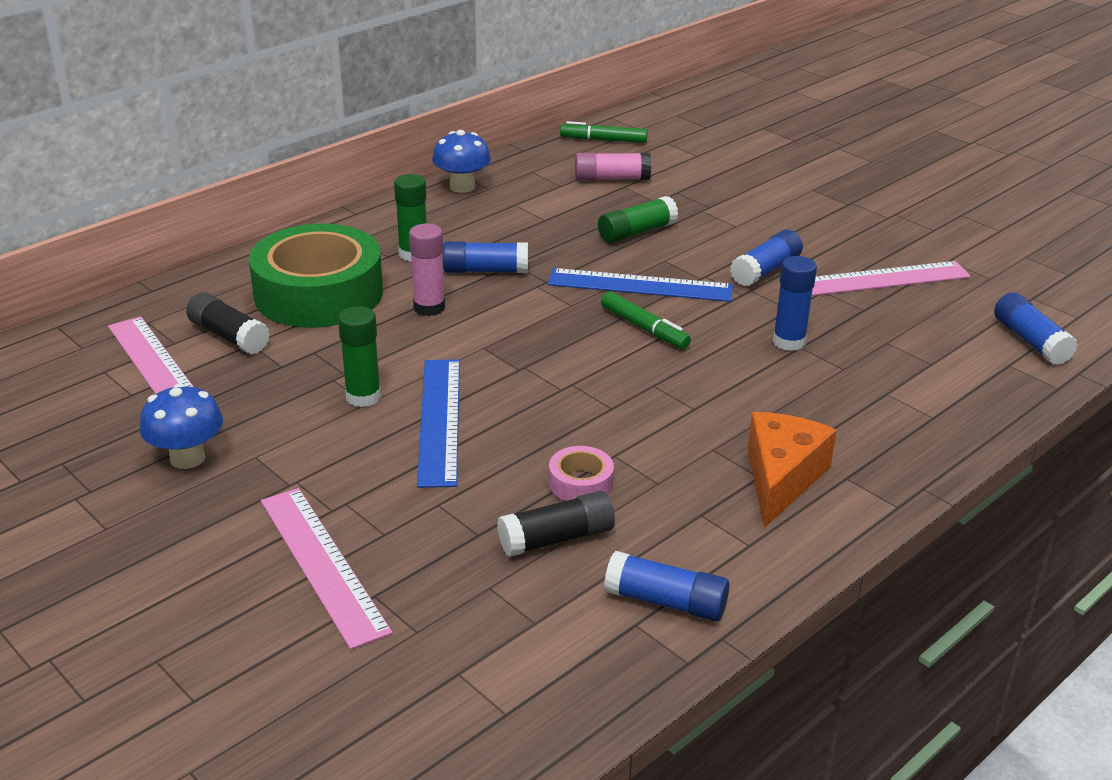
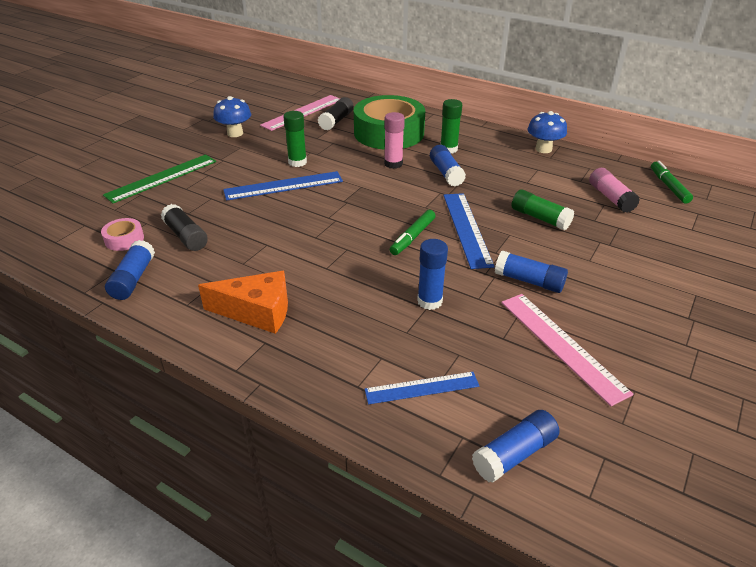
camera: 75 degrees right, 5 degrees up
pink ruler [261,488,392,650] -> green ruler [103,154,216,203]
pink tape [549,446,614,501] -> pink tape moved to [101,218,144,251]
none -> blue ruler [364,372,479,404]

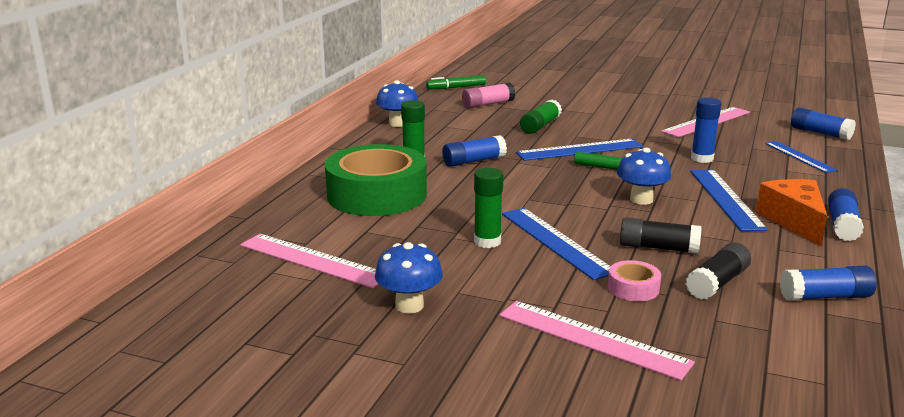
camera: 100 degrees left, 15 degrees down
pink tape [101,218,144,251] -> pink tape moved to [608,260,661,301]
green ruler [103,154,216,203] -> pink ruler [499,301,695,381]
black glue stick [318,97,354,131] -> black glue stick moved to [620,217,702,254]
pink glue stick [384,112,405,169] -> none
blue glue stick [495,251,568,293] -> blue glue stick moved to [828,188,864,241]
none -> blue mushroom [617,148,671,205]
none -> blue ruler [690,169,768,231]

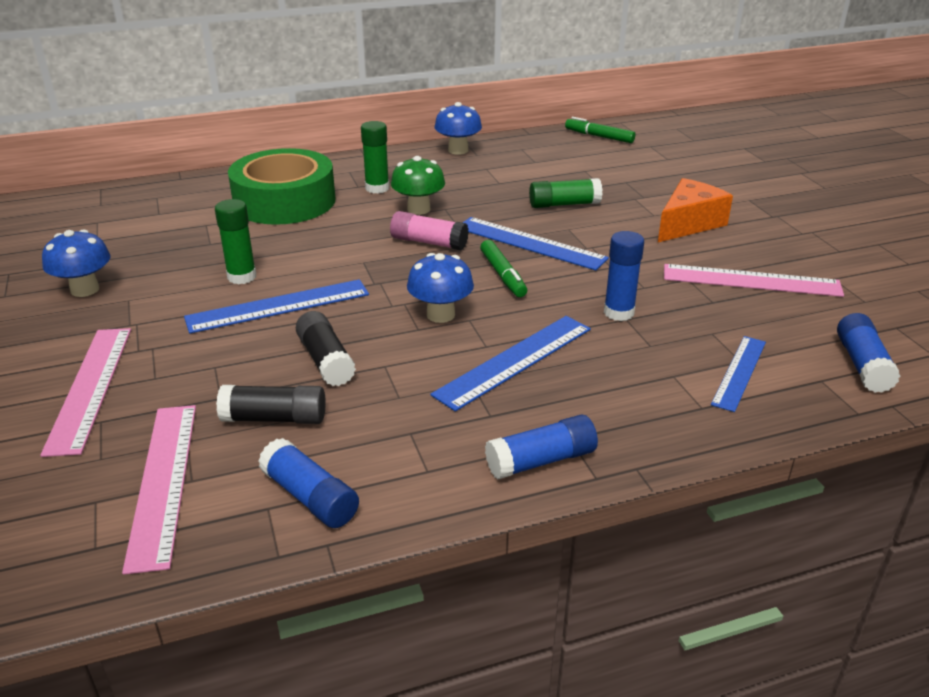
camera: 50 degrees right, 10 degrees up
pink ruler [240,234,379,288] -> pink ruler moved to [122,405,196,575]
blue glue stick [442,135,507,167] -> green mushroom [391,156,445,215]
pink glue stick [462,83,515,108] -> pink glue stick moved to [390,211,469,250]
blue ruler [502,208,611,280] -> blue ruler turned 45 degrees clockwise [184,279,369,334]
pink tape [608,260,661,301] -> none
orange cheese [756,179,827,246] -> orange cheese moved to [658,178,733,242]

